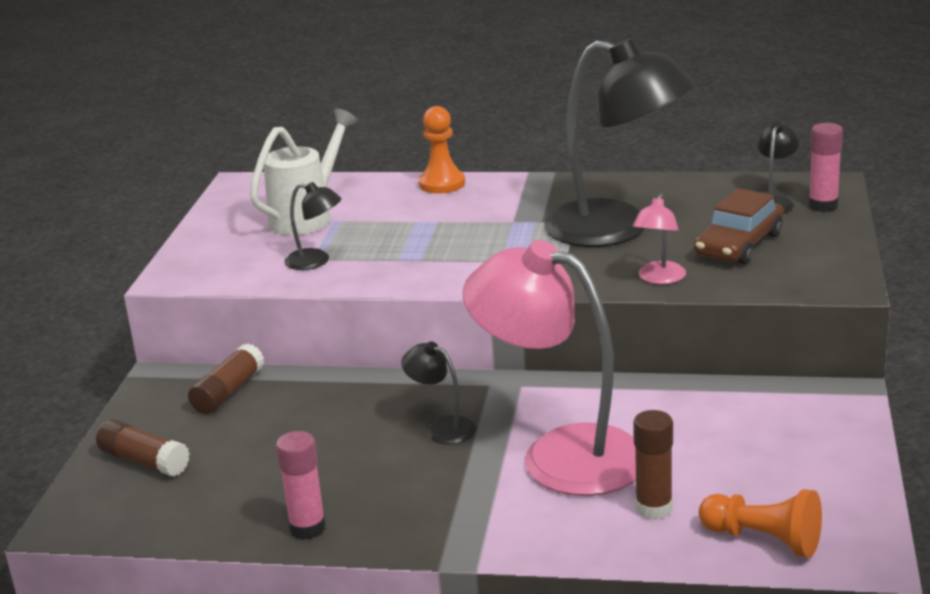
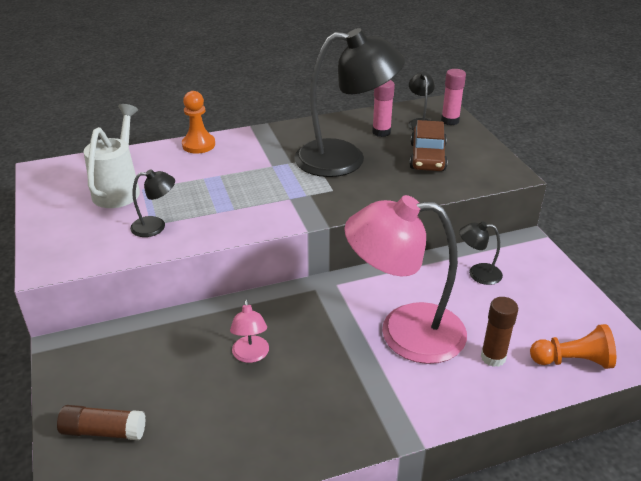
camera: 30 degrees left, 10 degrees up
brown glue stick [188,343,264,414] -> none
pink glue stick [276,431,326,540] -> pink glue stick moved to [372,80,395,137]
black lamp [401,342,476,444] -> black lamp moved to [459,221,503,285]
pink lamp [632,194,686,284] -> pink lamp moved to [230,299,269,363]

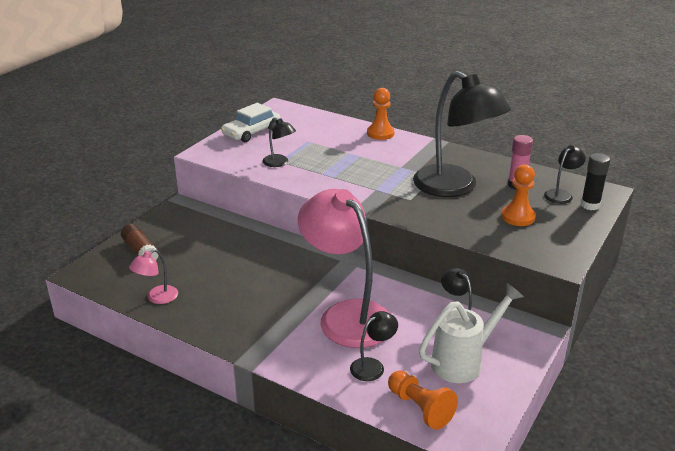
camera: 50 degrees right, 5 degrees down
white watering can [84,104,140,208] -> white watering can moved to [419,283,524,383]
pink lamp [230,299,269,363] -> pink lamp moved to [129,249,178,304]
brown car [409,120,448,171] -> orange pawn [501,164,536,226]
pink glue stick [441,69,466,125] -> black glue stick [581,153,610,210]
brown glue stick [481,297,518,367] -> black lamp [350,311,398,381]
none -> white car [221,103,280,142]

